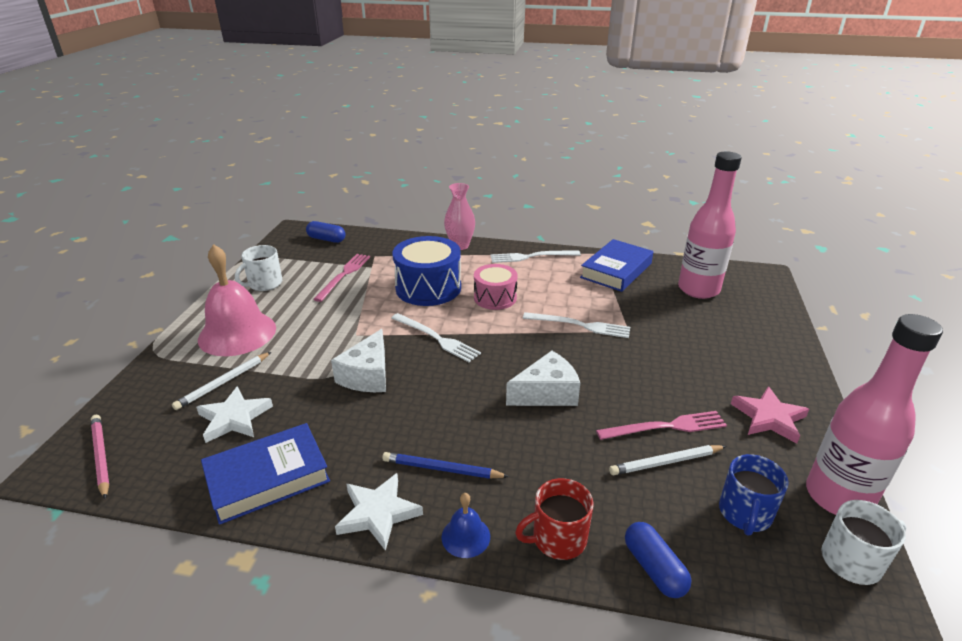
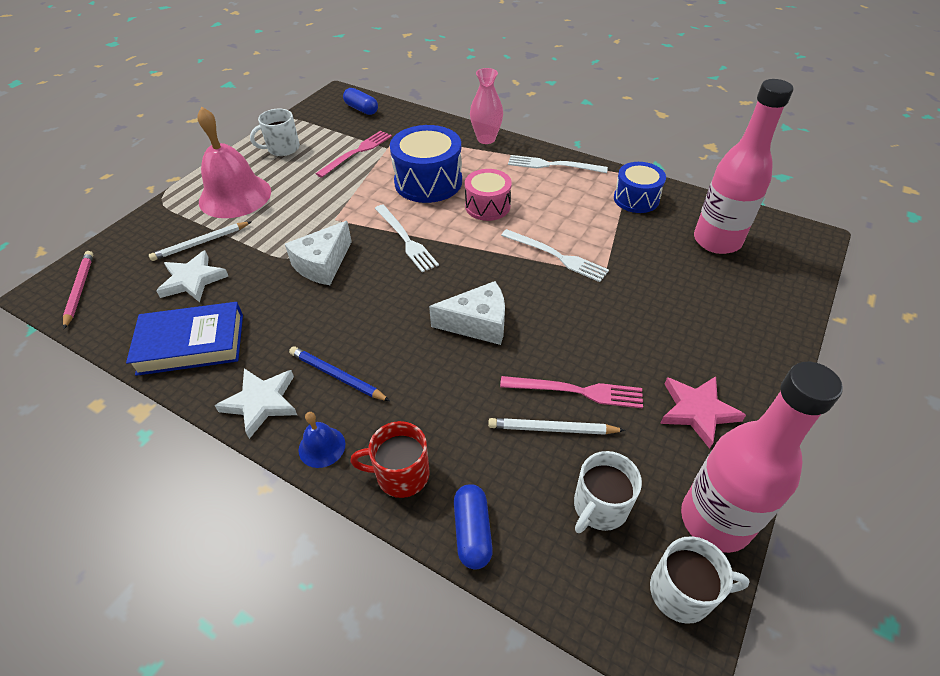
camera: 20 degrees right, 15 degrees up
blue book [580,239,653,292] -> blue drum [614,162,666,213]
blue mug [719,454,789,536] -> white mug [574,451,642,533]

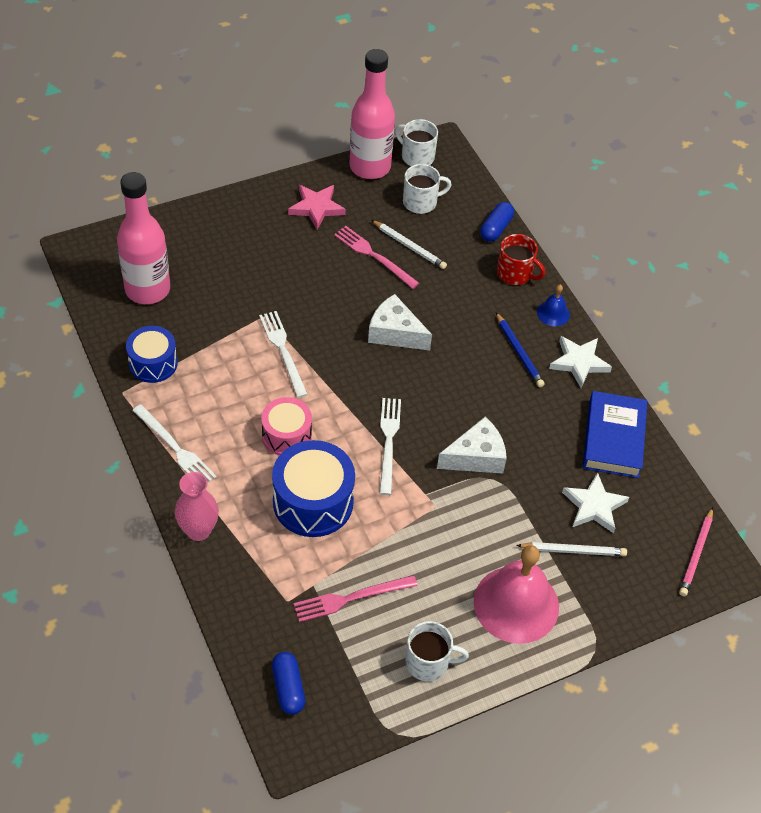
camera: 150 degrees left, 5 degrees up
blue book [126,302,243,376] -> blue book turned 75 degrees clockwise [583,391,647,478]

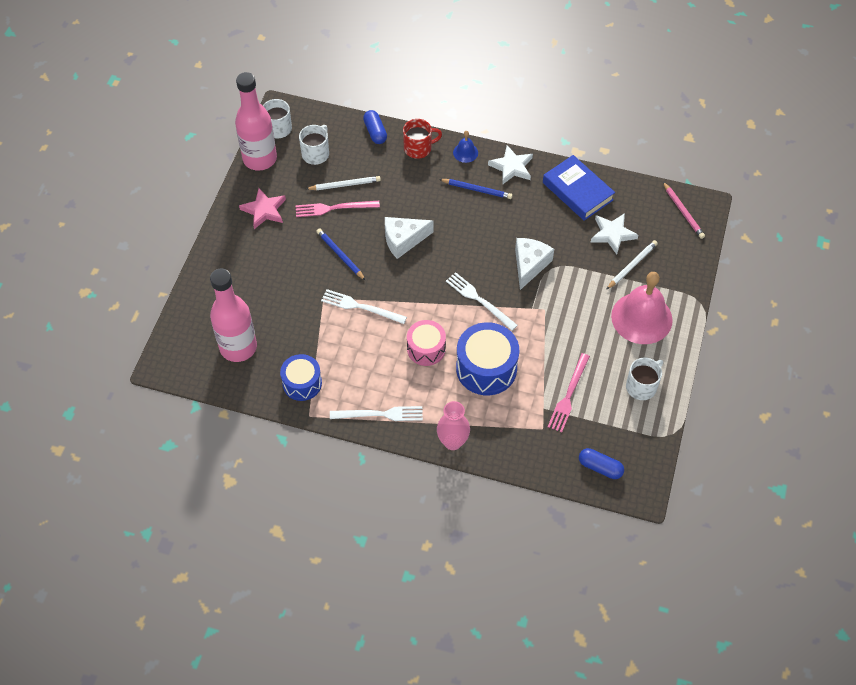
camera: 45 degrees left, 5 degrees up
none -> blue pencil [316,228,365,280]

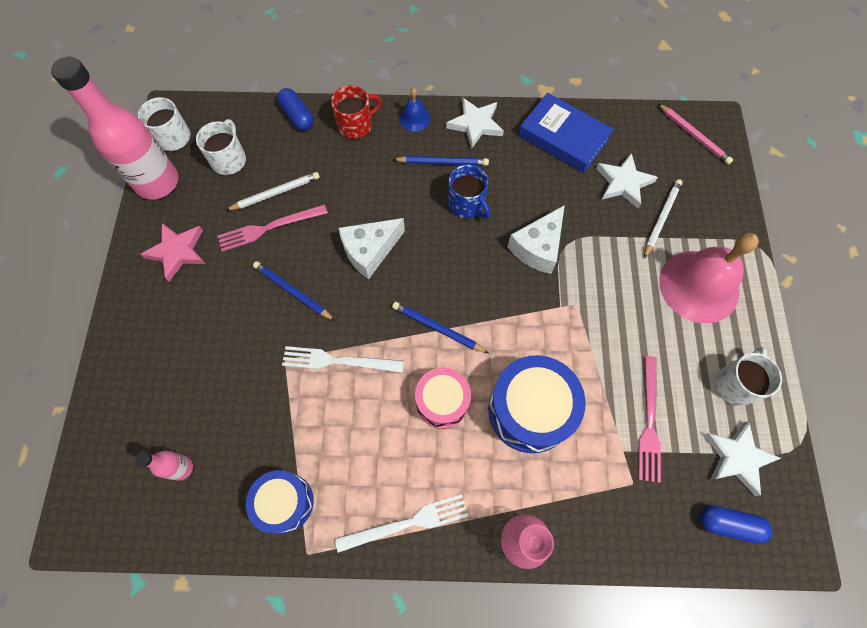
camera: 15 degrees left, 10 degrees up
pink bottle [210,269,257,362] -> pink bottle [135,451,193,481], size x0.45
white fork [446,272,518,331] -> none
white cheese [515,238,554,290] -> white cheese turned 150 degrees counterclockwise [508,205,565,274]
none -> blue pencil [392,302,489,353]
none -> blue mug [448,165,490,219]
none -> white star [705,421,781,496]

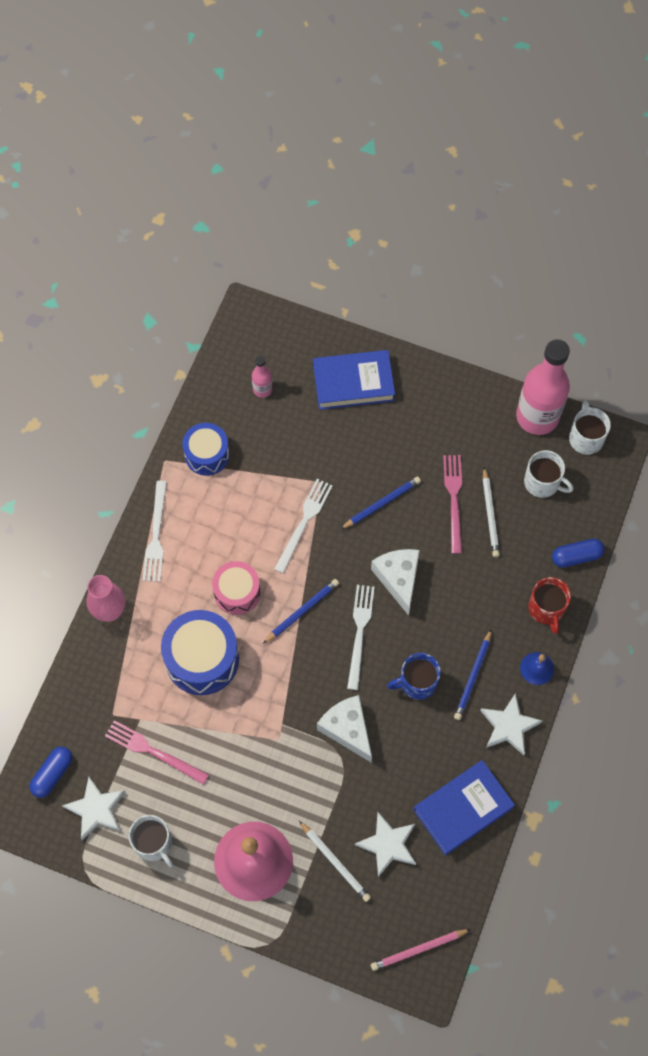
camera: 110 degrees right, 0 degrees up
pink star [140,223,206,282] -> none
none -> blue book [313,350,395,410]
none -> white fork [347,585,375,690]

